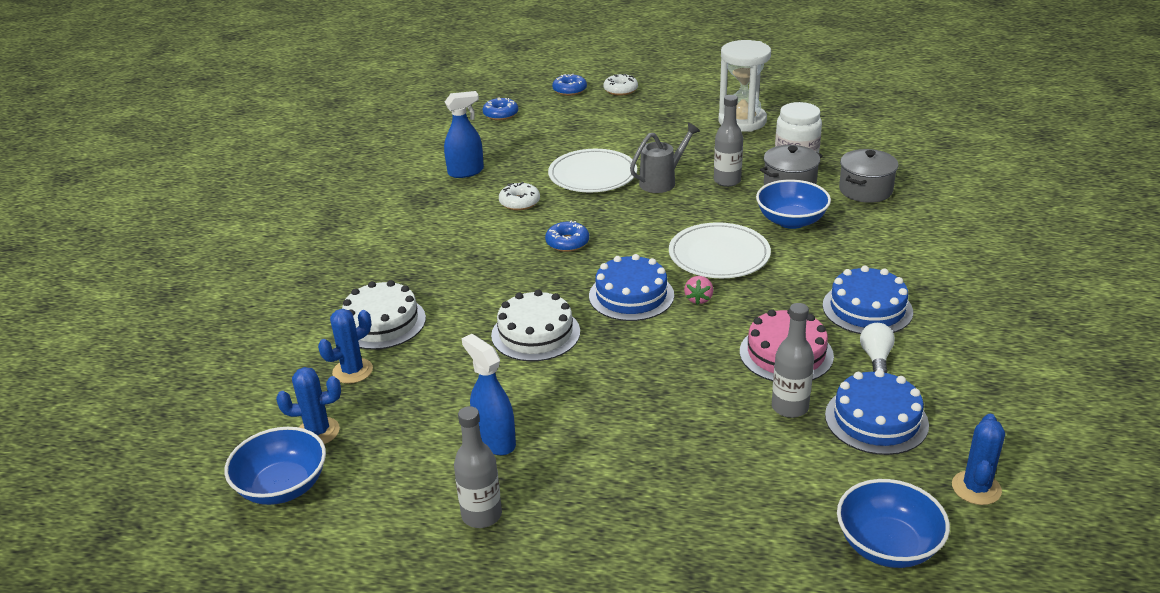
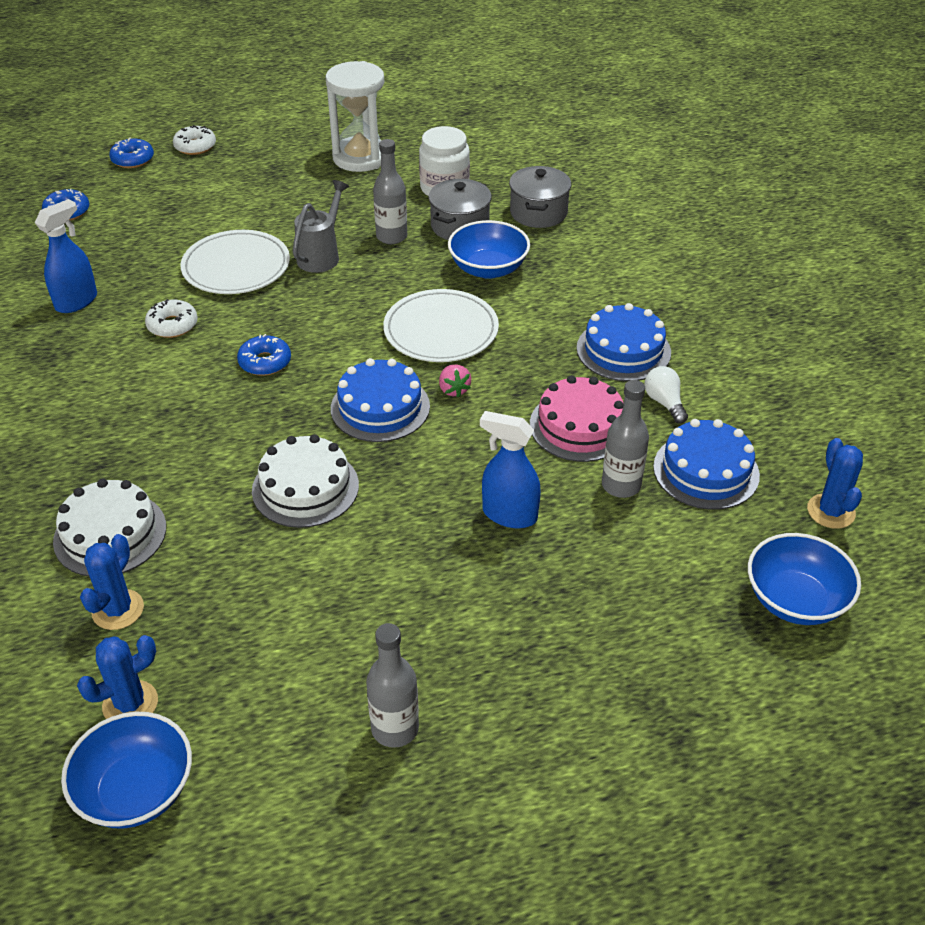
camera: 30 degrees left, 10 degrees up
blue spray bottle [462,334,516,455] -> blue spray bottle moved to [480,411,541,528]

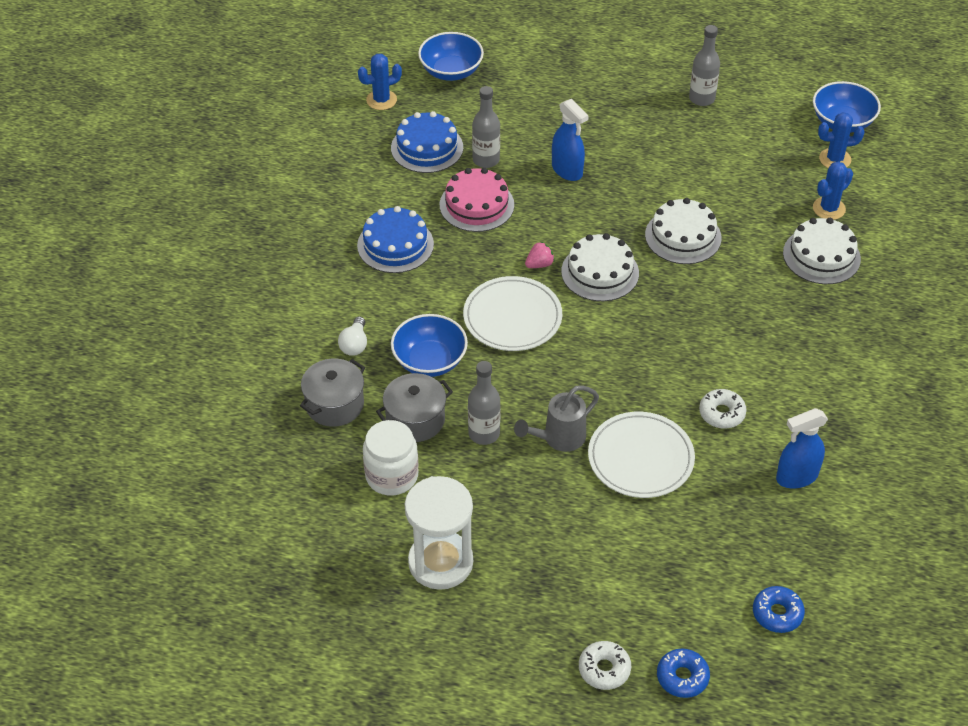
camera: 150 degrees left, 5 degrees up
blue donut [237,334,291,376] -> none
blue cake [331,358,430,442] -> white cake [561,233,639,301]
pink strawberry [439,365,471,398] -> pink strawberry turned 45 degrees clockwise [525,241,555,268]
white light bulb [644,366,688,424] -> white light bulb moved to [338,316,367,356]
blue cactus [807,438,863,529] -> blue cactus turned 45 degrees clockwise [358,54,402,110]

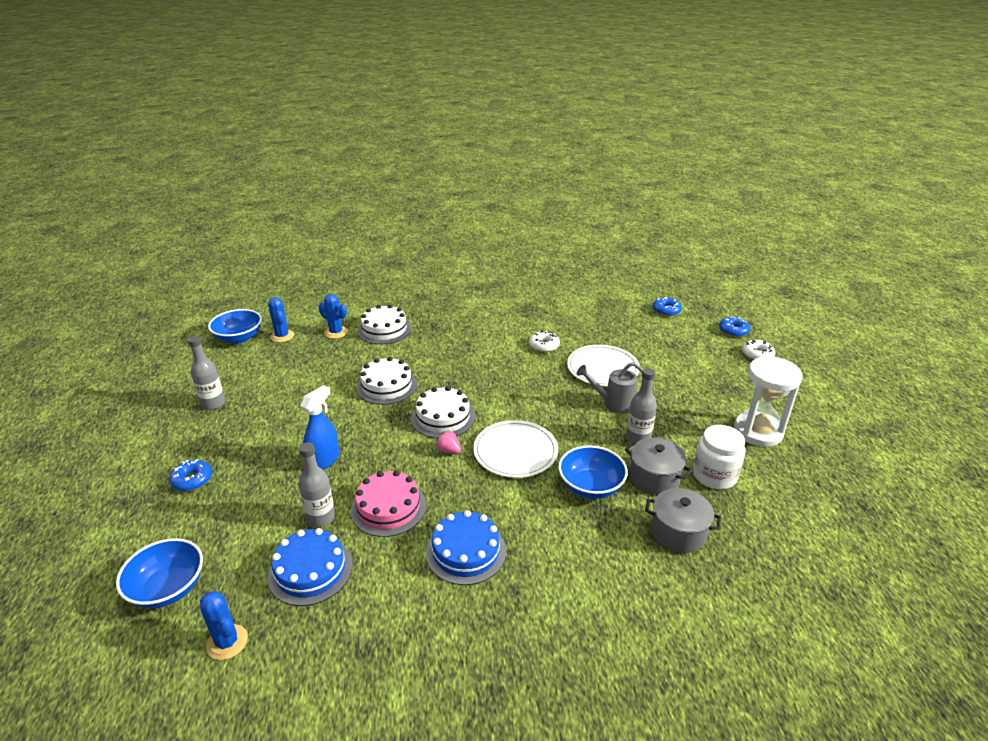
camera: 110 degrees left, 15 degrees down
white light bulb [338,316,367,356] -> none
grey watering can [514,385,599,452] -> grey watering can turned 150 degrees clockwise [577,362,653,414]
blue spray bottle [776,408,828,489] -> none
none -> blue donut [169,459,212,491]

